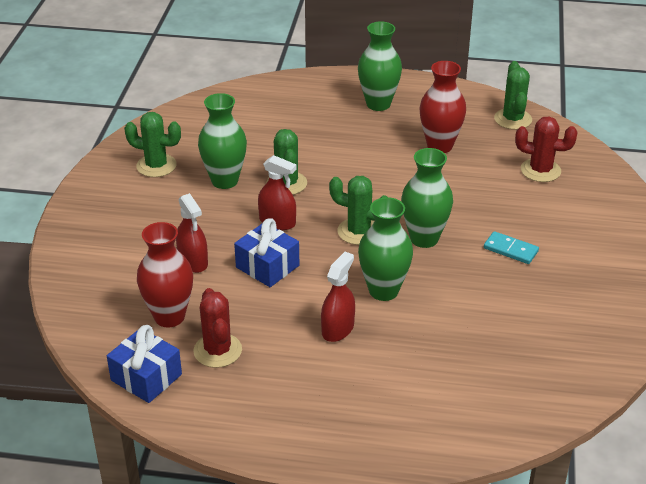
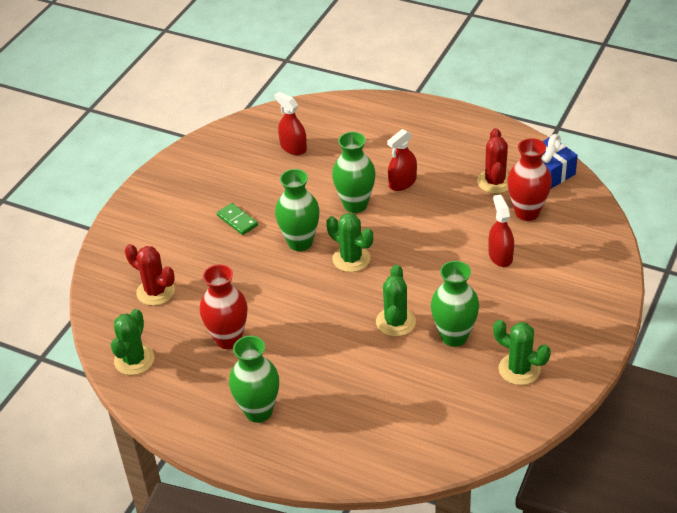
camera: 160 degrees left, 5 degrees up
blue gift [234,218,299,287] -> none
red spray bottle [258,155,297,230] -> red spray bottle moved to [274,92,307,155]
turquoise domino [484,231,539,264] -> green domino [217,203,258,235]

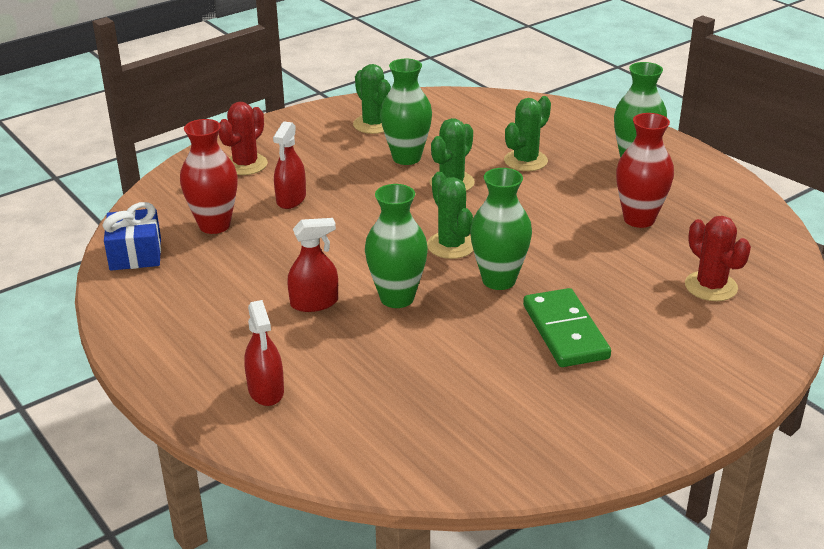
camera: 155 degrees left, 10 degrees down
green cactus [111,309,154,375] -> green cactus moved to [504,96,551,171]
green domino [217,203,258,235] -> green domino [523,288,611,367], size x1.72
red spray bottle [274,92,307,155] -> red spray bottle moved to [244,300,284,406]
red cactus [477,128,509,194] -> red cactus moved to [219,102,268,175]

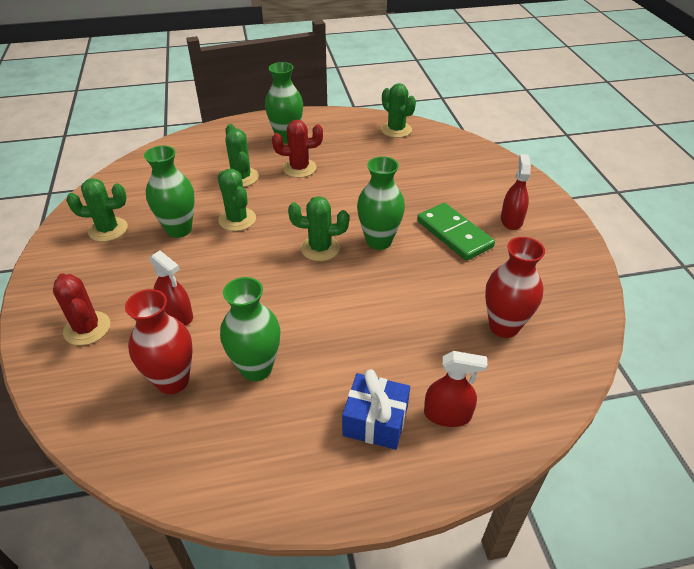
camera: 65 degrees left, 10 degrees up
blue gift [102,202,161,271] -> blue gift moved to [342,369,410,450]
red spray bottle [287,218,338,312] -> red spray bottle moved to [501,154,531,230]
green vase [365,184,428,308] -> green vase moved to [220,277,280,381]
green domino [523,288,611,367] -> green domino turned 45 degrees clockwise [417,203,495,261]
red vase [616,113,674,228] -> red vase moved to [485,237,545,338]
red cactus [685,216,751,301] -> red cactus moved to [272,120,323,178]
none -> green cactus [381,83,416,138]

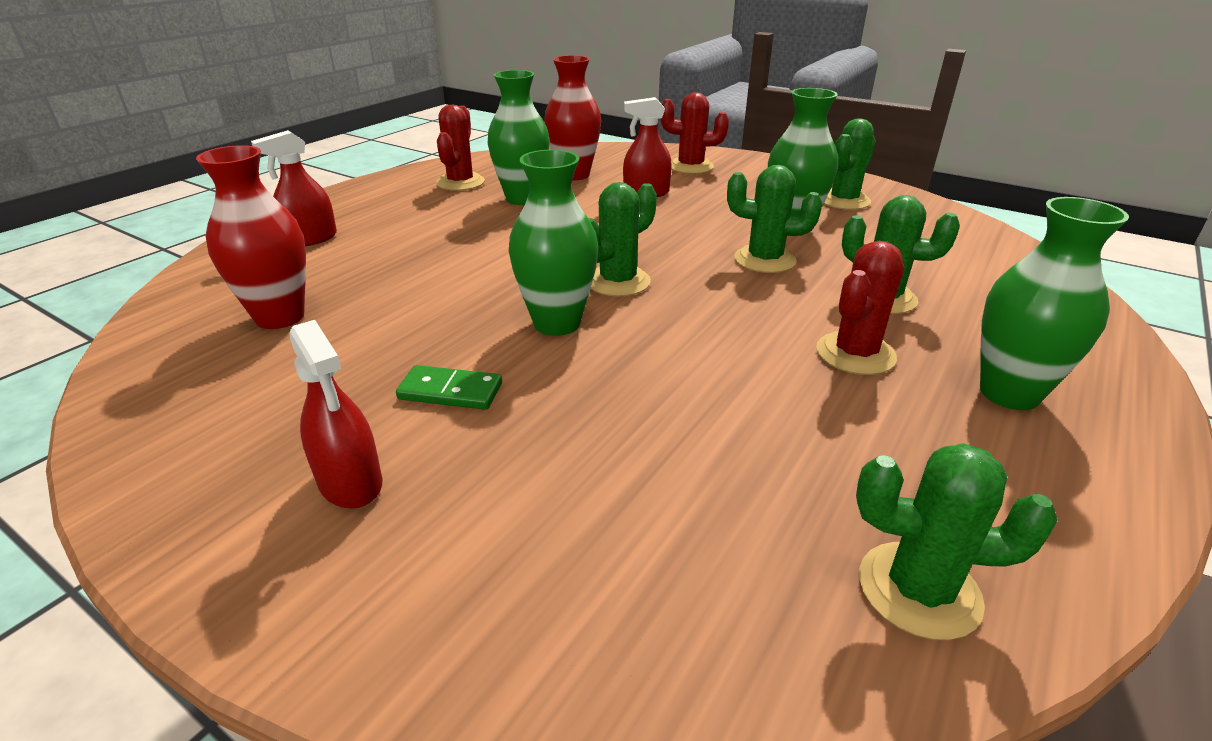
camera: 135 degrees right, 10 degrees down
blue gift [342,369,410,450] -> none
green domino [417,203,495,261] -> green domino [396,365,502,410], size x0.58
none -> red cactus [436,105,485,191]

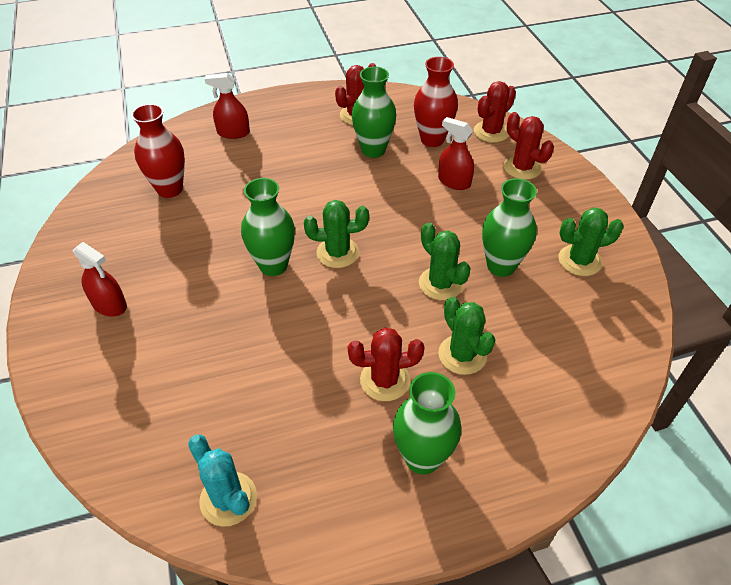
camera: 40 degrees right, 15 degrees up
red spray bottle [290,320,382,509] -> red spray bottle turned 60 degrees counterclockwise [73,242,127,317]
green domino [396,365,502,410] -> none
green cactus [856,443,1058,640] -> turquoise cactus [188,434,257,527]
none -> red cactus [474,81,516,143]

